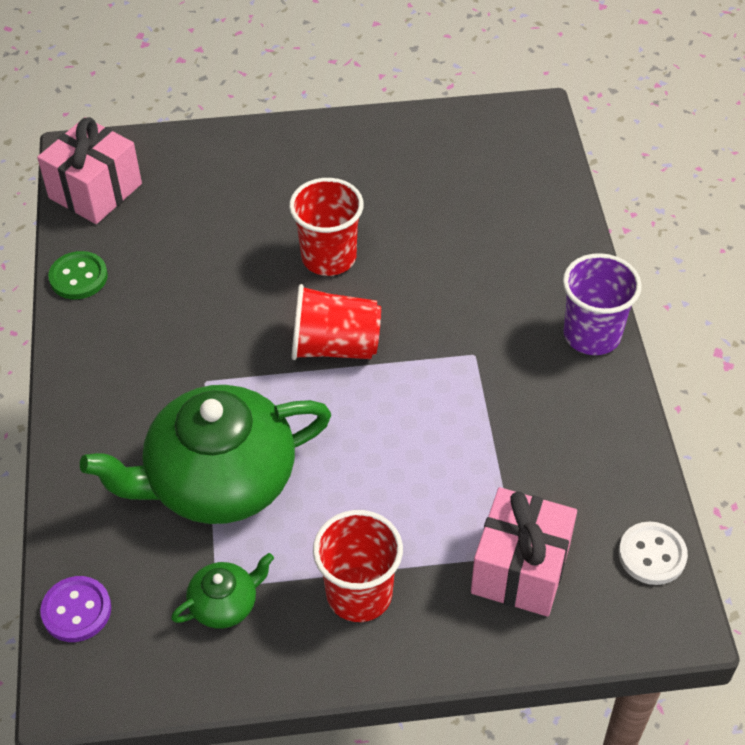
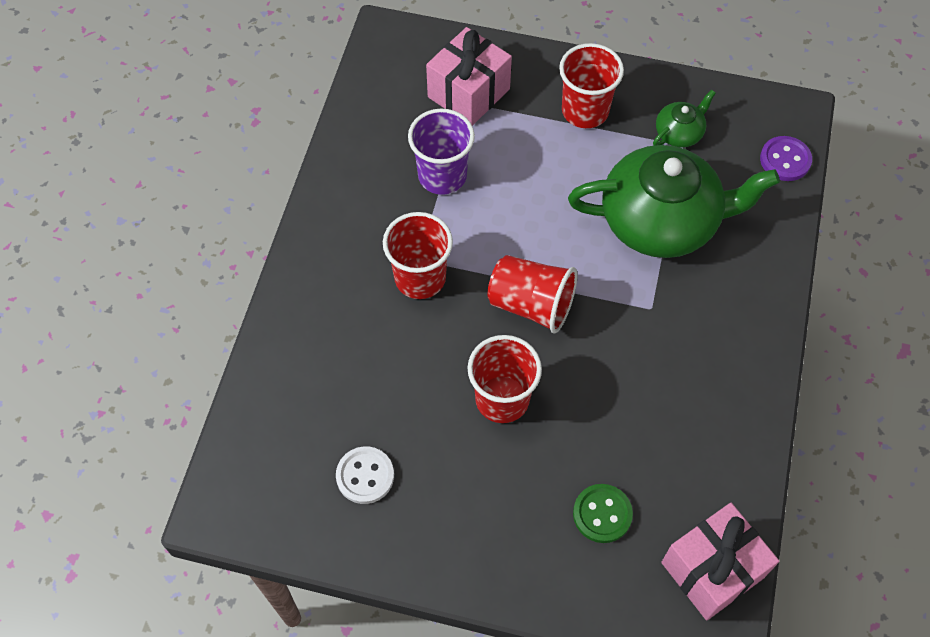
camera: 160 degrees left, 10 degrees up
green button [48,251,108,299] -> green button moved to [573,484,633,543]
green teapot [171,553,274,629] -> green teapot turned 150 degrees clockwise [653,90,716,148]
purple cup [563,253,642,355] -> purple cup moved to [408,109,475,195]
white button [619,522,688,585] -> white button moved to [336,446,394,504]
none -> red cup [383,212,453,299]

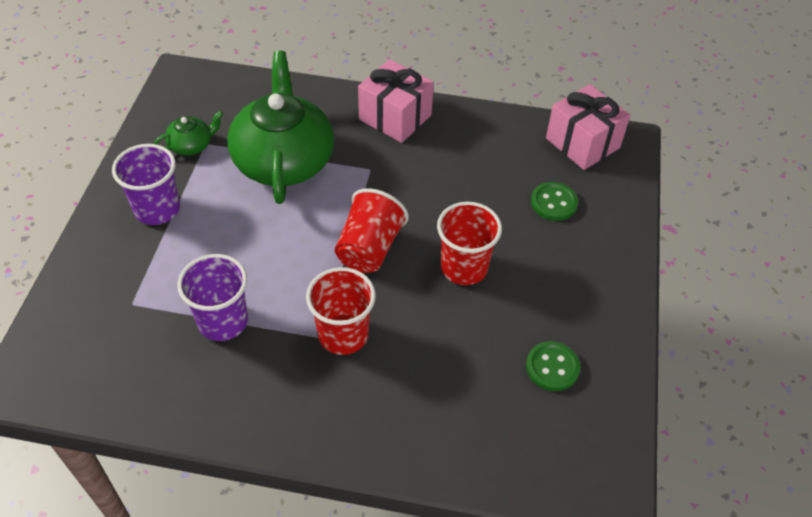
camera: 95 degrees left, 10 degrees down
white button [336,446,394,504] -> green button [526,341,580,391]
pink gift [426,27,512,126] -> pink gift moved to [358,59,434,143]
red cup [559,43,624,128] -> purple cup [112,144,180,225]
green teapot [653,90,716,148] -> green teapot turned 105 degrees clockwise [154,111,223,156]
purple button [760,136,812,181] -> none

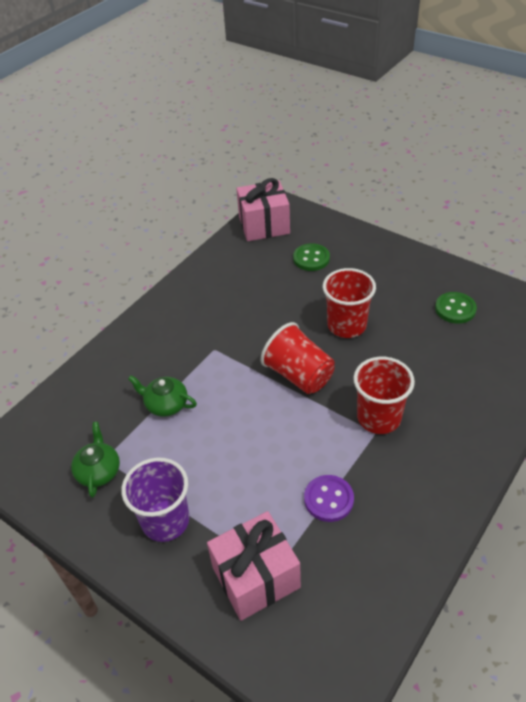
camera: 60 degrees left, 5 degrees down
purple cup [177,254,248,341] -> purple button [304,475,354,522]
green teapot [227,51,334,204] -> green teapot [128,375,197,416], size x0.44
pink gift [358,59,434,143] -> pink gift moved to [207,511,301,621]

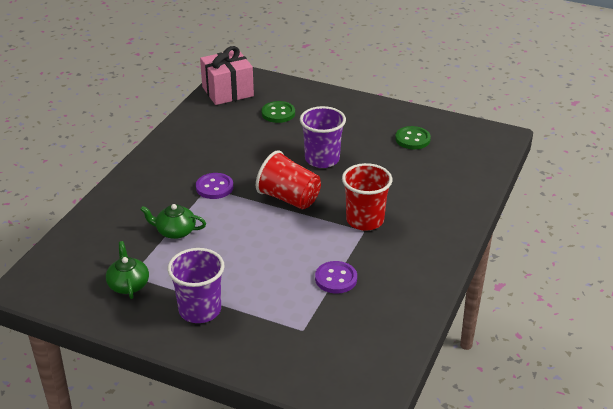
camera: 15 degrees left, 10 degrees down
pink gift [207,511,301,621] -> none
red cup [323,268,376,338] -> purple cup [300,106,346,168]
none -> purple button [196,173,233,199]

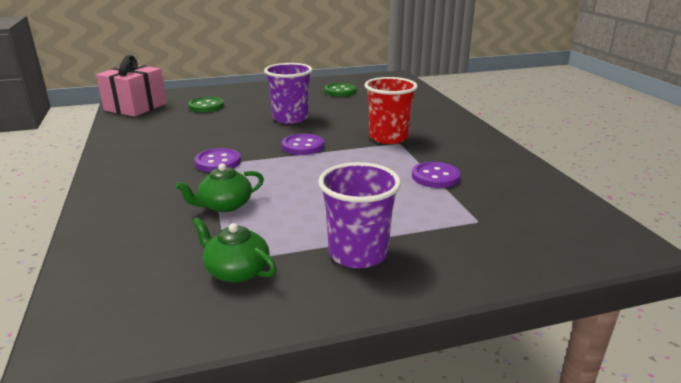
camera: 40 degrees left, 10 degrees down
red cup [256,150,321,209] -> purple button [282,134,324,155]

